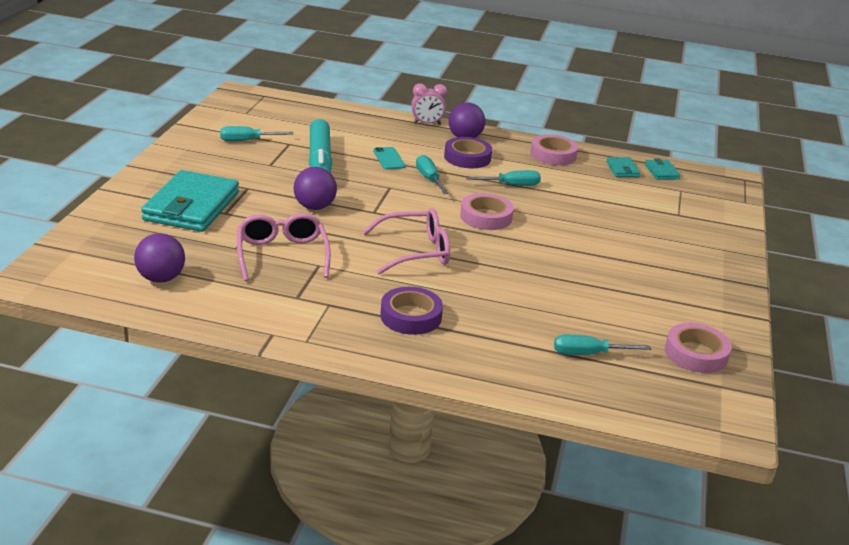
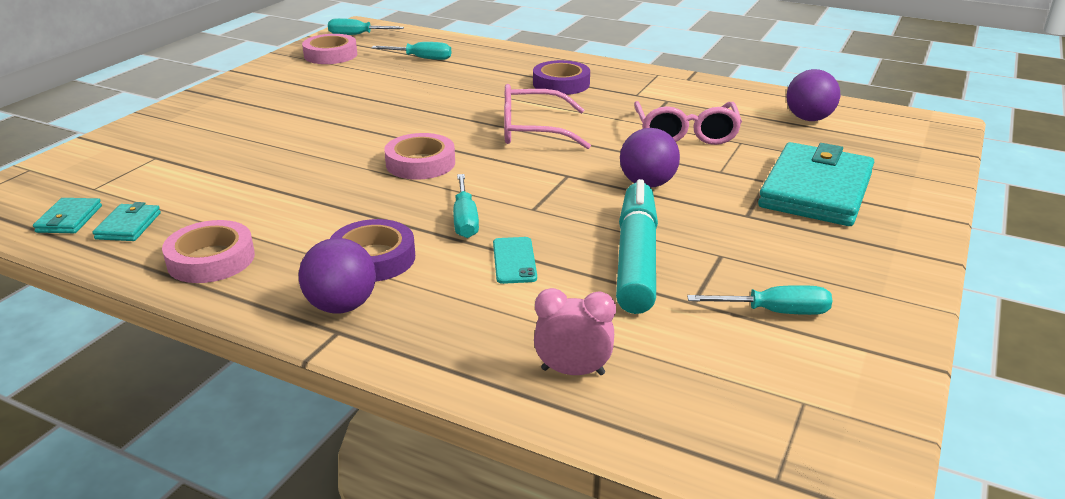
camera: 165 degrees left, 0 degrees up
pink clock [411,83,447,125] -> pink clock moved to [534,288,616,375]
turquoise screwdriver [466,170,541,186] -> turquoise screwdriver moved to [328,18,404,35]

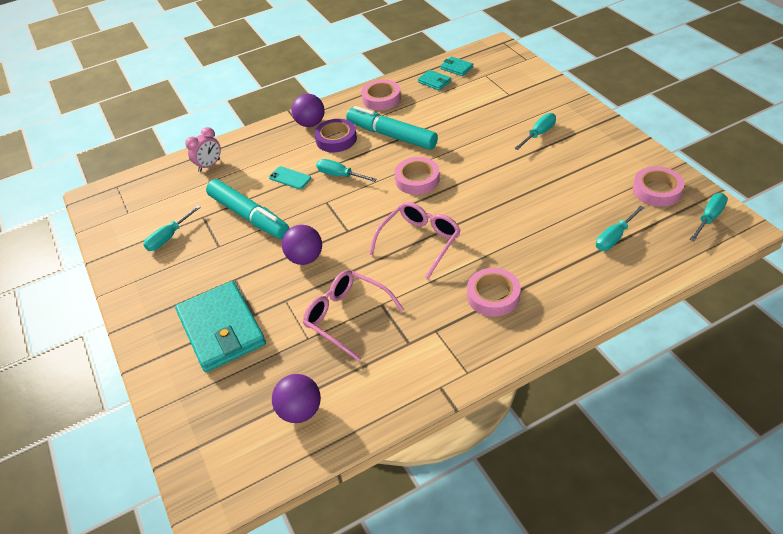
camera: 130 degrees right, 15 degrees up
purple tape [533,60,590,95] -> pink tape [467,268,521,317]
none -> turquoise marker [346,106,438,150]
none -> turquoise screwdriver [514,113,556,150]

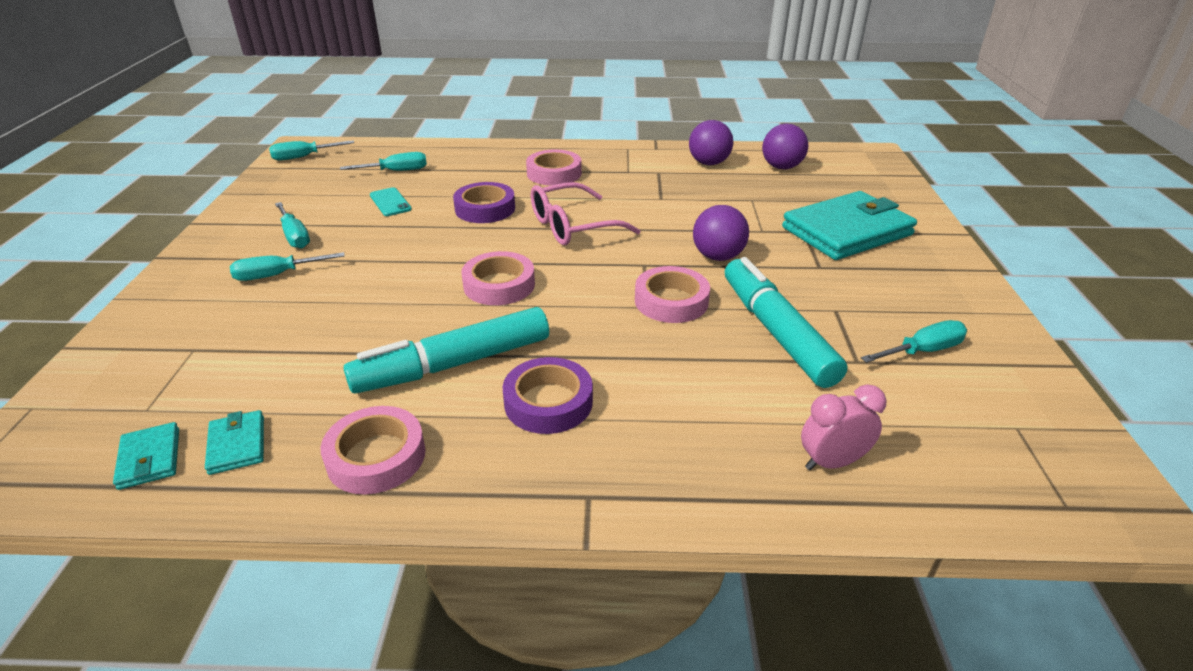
camera: 155 degrees left, 10 degrees down
turquoise wallet [175,281,266,372] -> turquoise wallet turned 60 degrees clockwise [782,191,917,260]
turquoise phone [269,166,311,189] -> turquoise phone moved to [370,187,412,216]
purple ball [292,94,325,127] -> purple ball moved to [689,120,733,165]
pink glasses [303,270,404,361] -> none
turquoise screwdriver [316,159,377,182] -> turquoise screwdriver moved to [275,202,310,249]
turquoise marker [346,106,438,150] -> turquoise marker turned 90 degrees clockwise [343,307,549,393]
pink tape [633,166,684,207] -> pink tape moved to [635,266,710,323]
none -> purple tape [453,182,515,223]

